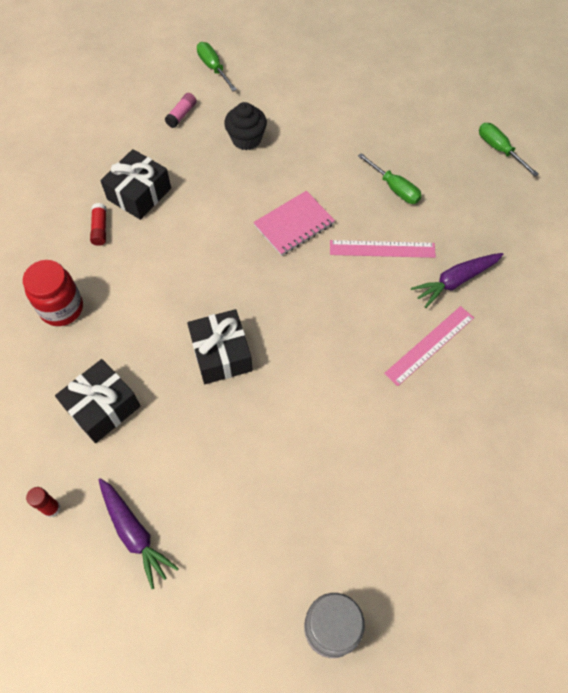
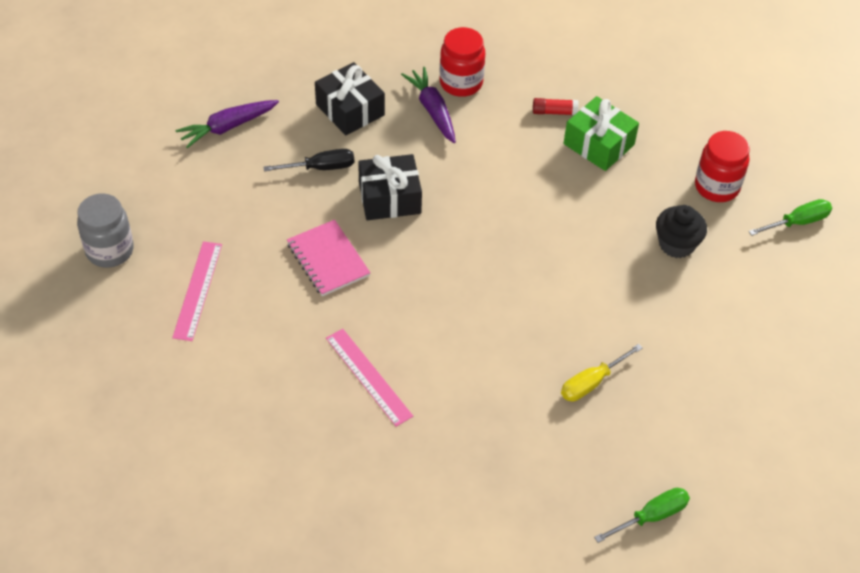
camera: 95 degrees right, 10 degrees down
red glue stick [26,487,61,517] -> none
black gift [100,149,171,220] -> green gift [564,96,639,171]
pink glue stick [165,93,197,128] -> red jar [695,131,750,202]
pink notebook [253,191,335,256] -> pink notebook moved to [287,220,371,296]
pink ruler [330,240,436,258] -> pink ruler moved to [172,241,222,341]
green screwdriver [358,153,422,204] -> yellow screwdriver [561,344,643,402]
purple carrot [411,253,503,308] -> purple carrot moved to [401,67,456,143]
none -> black screwdriver [264,149,354,172]

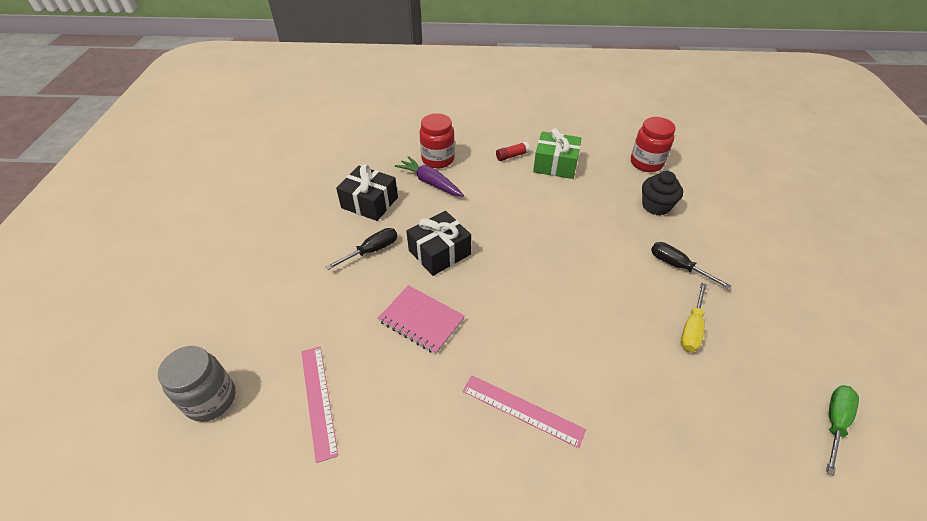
camera: 25 degrees left, 5 degrees down
purple carrot [175,100,279,148] -> none
green screwdriver [749,199,832,236] -> none
none -> black screwdriver [651,242,731,289]

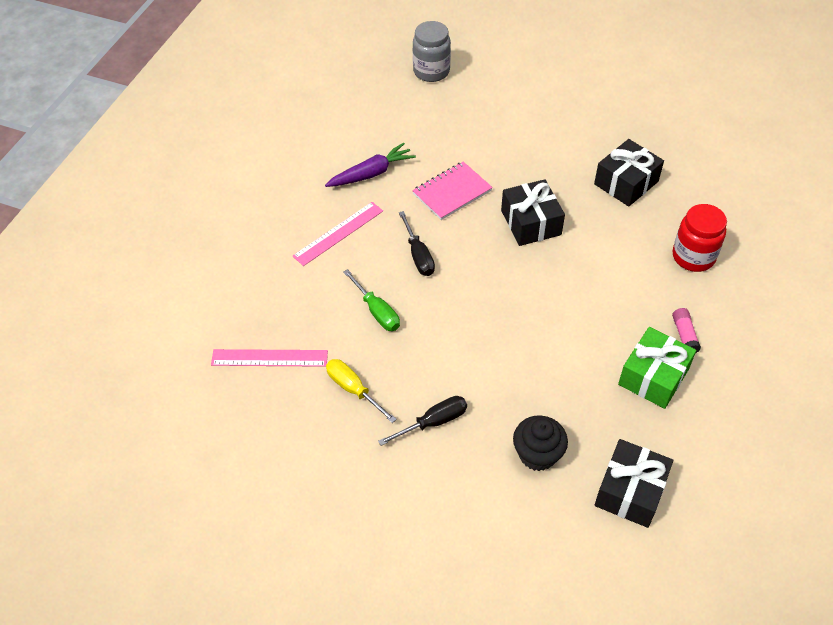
camera: 110 degrees right, 5 degrees up
pink ruler [301,346,338,463] -> pink ruler moved to [211,349,328,367]
black screwdriver [326,228,397,270] -> black screwdriver moved to [399,211,435,276]
purple carrot [395,156,464,196] -> purple carrot moved to [325,143,416,187]
red glue stick [496,142,530,161] -> pink glue stick [672,308,701,353]
red jar [631,117,676,172] -> black gift [595,439,673,528]
green screwdriver [826,385,859,475] -> green screwdriver moved to [343,269,400,331]

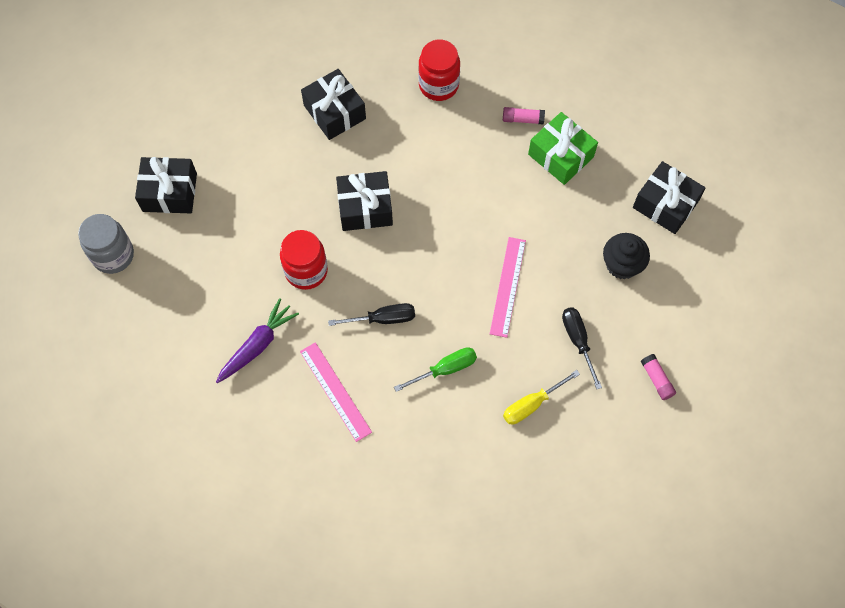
camera: 80 degrees left, 15 degrees up
pink ruler [211,349,328,367] -> pink ruler moved to [490,237,526,338]
purple carrot [325,143,416,187] -> purple carrot turned 60 degrees clockwise [216,298,299,384]
pink notebook [412,162,493,220] -> red jar [280,230,328,290]
none -> black gift [135,157,197,213]
none -> pink glue stick [641,354,676,400]

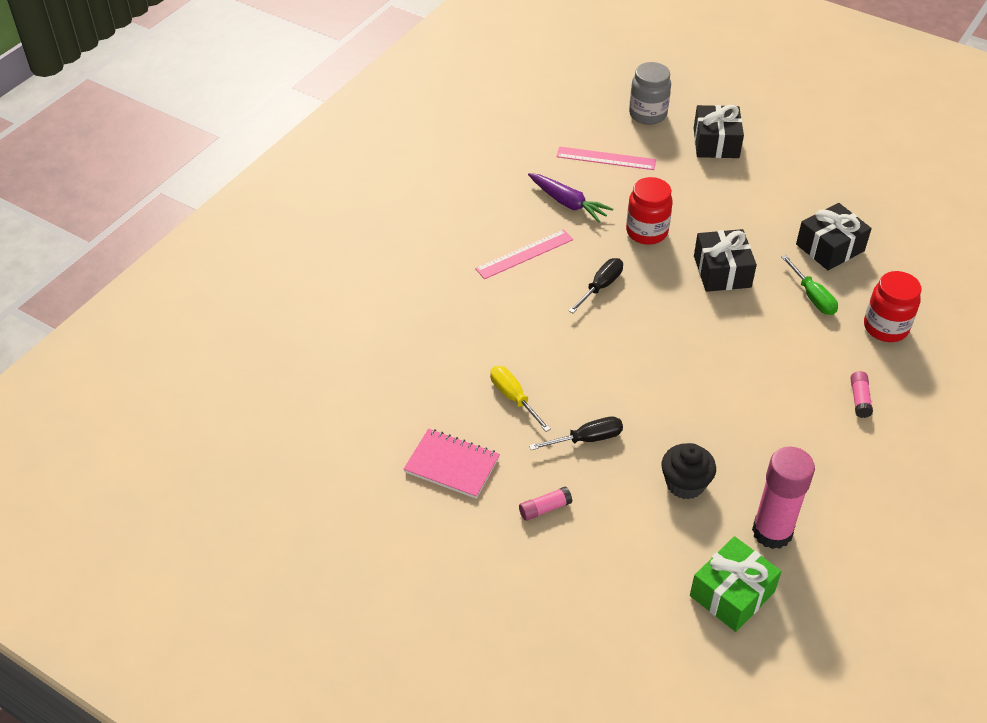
camera: 90 degrees right, 20 degrees down
black screwdriver [328,303,415,326] -> black screwdriver turned 135 degrees counterclockwise [568,258,623,313]
green screwdriver [394,347,477,392] -> green screwdriver moved to [781,255,838,315]
pink ruler [490,237,526,338] -> pink ruler moved to [556,147,656,170]
green gift [528,112,598,185] -> green gift moved to [690,536,781,632]
black gift [633,161,705,234] -> pink glue stick [752,447,815,549]
none -> pink notebook [404,429,500,499]

